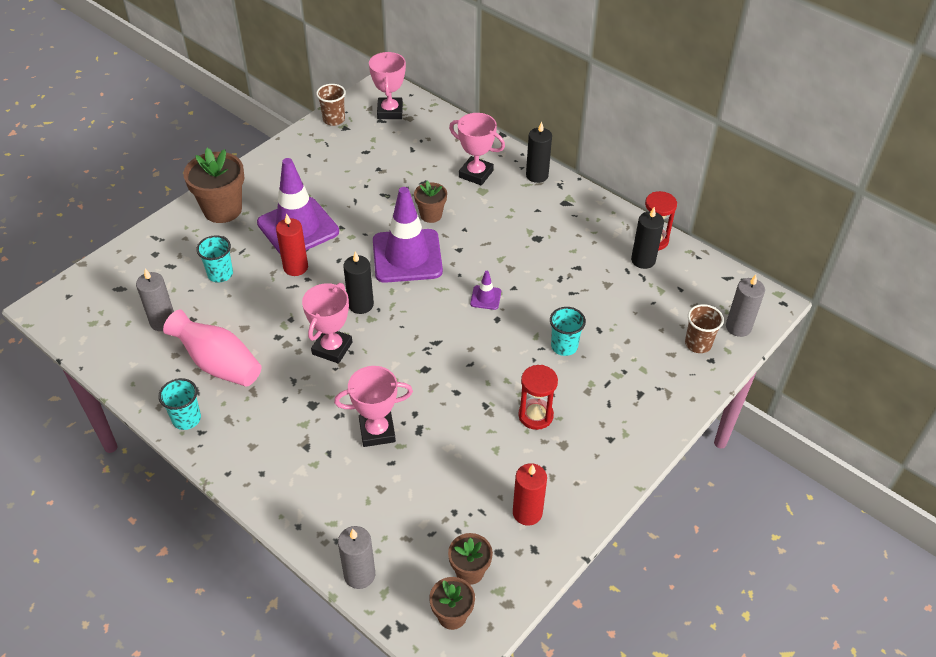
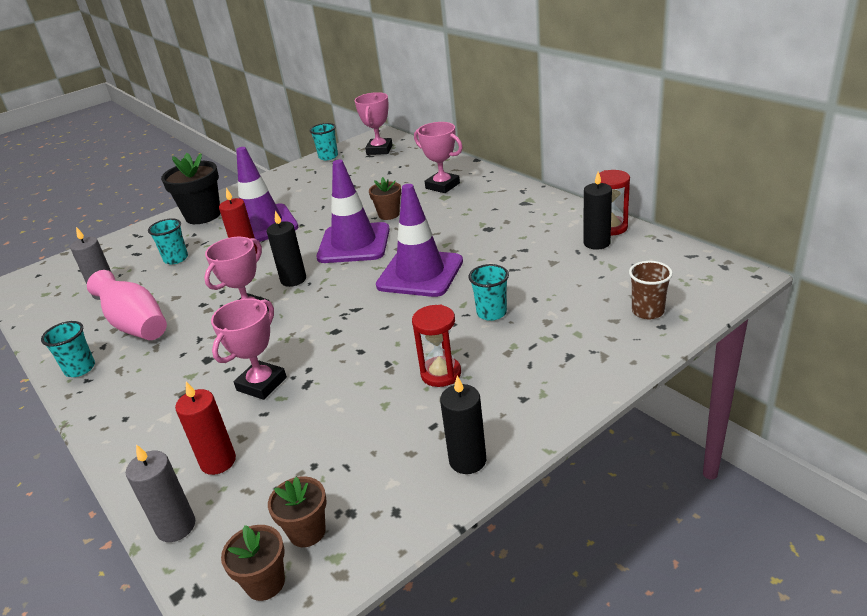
camera: 15 degrees right, 15 degrees down
brown flower pot [183,148,244,223] -> black flower pot [161,153,221,224]
brown cup [316,84,346,126] -> turquoise cup [309,123,338,160]
pink trophy [334,366,413,447] -> pink trophy turned 60 degrees counterclockwise [211,299,287,400]
purple traffic cone [470,271,501,310] -> purple traffic cone [376,184,463,297], size x2.43
red candle [513,463,547,526] -> red candle moved to [175,382,236,475]
black candle [526,121,552,183] -> black candle moved to [440,375,486,474]
grey candle [726,275,765,337] -> none

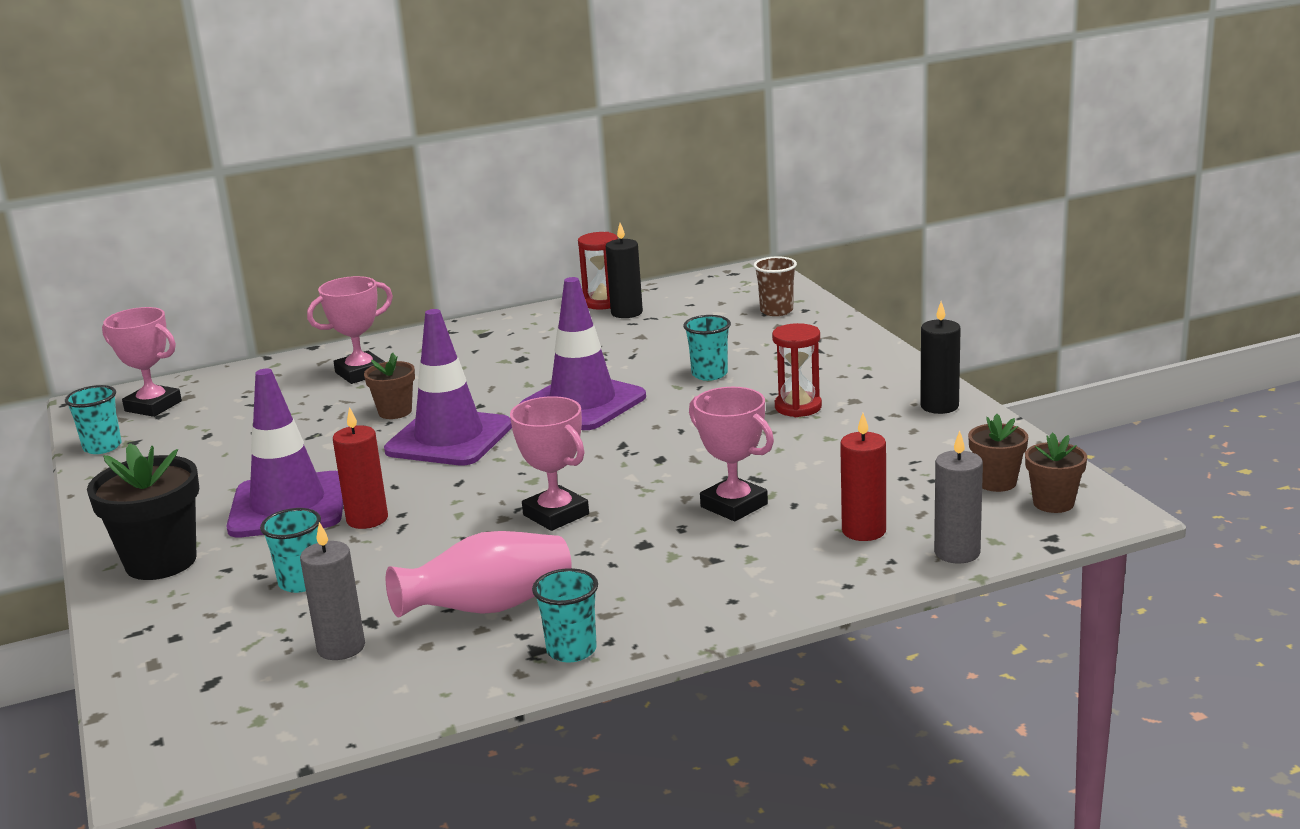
camera: 75 degrees left, 10 degrees down
black candle [267,211,306,287] -> none

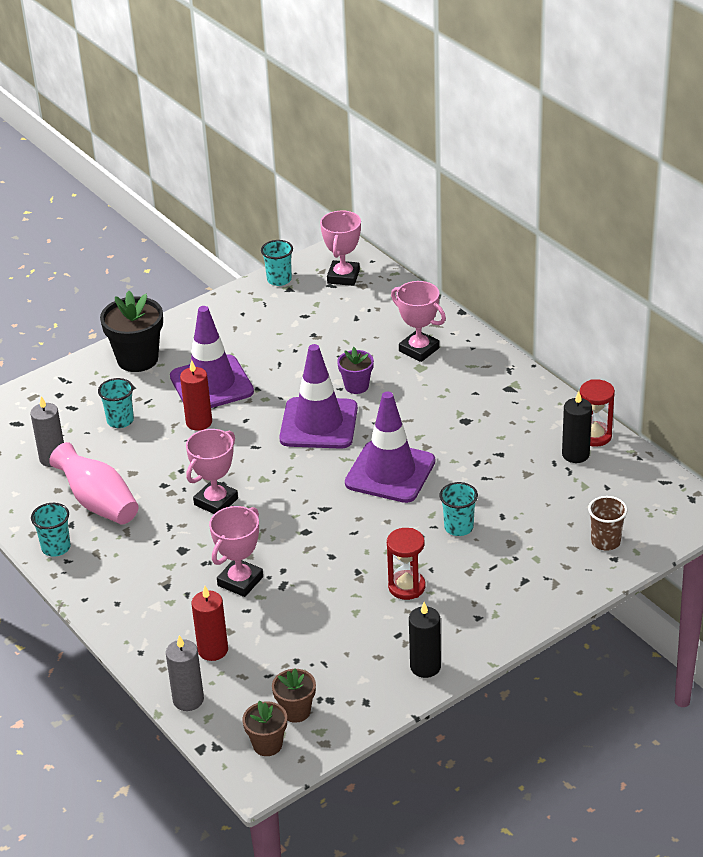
camera: 75 degrees right, 15 degrees up
brown flower pot [364,353,415,419] -> purple flower pot [337,347,374,394]

